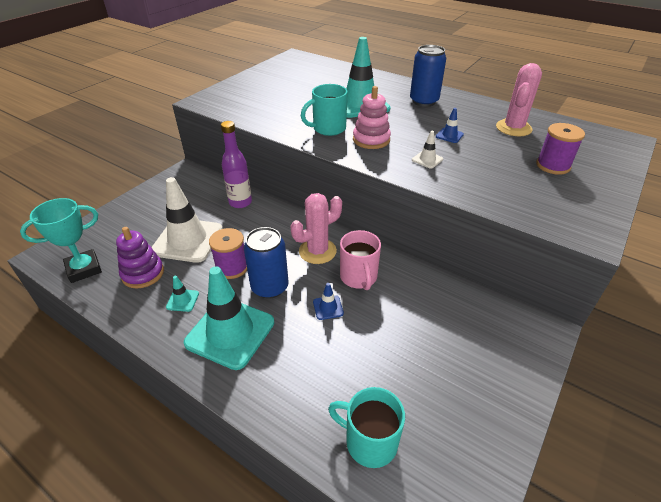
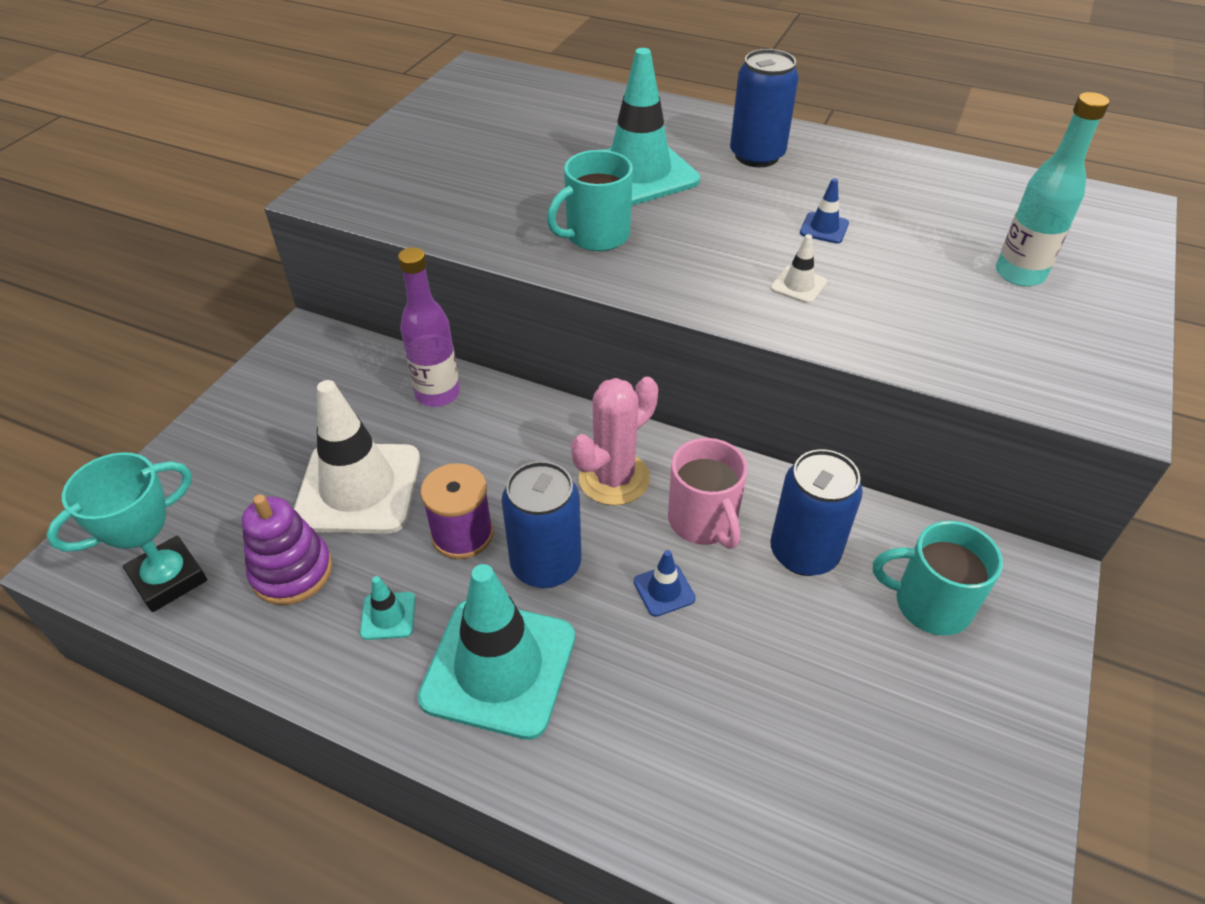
camera: 10 degrees left, 5 degrees up
turquoise mug [328,387,405,468] -> turquoise mug moved to [873,521,1003,636]
pink stacking toy [353,86,391,149] -> none
pink cactus [496,63,542,136] -> none
purple spool [536,123,585,175] -> turquoise bottle [996,92,1110,287]
none -> blue can [770,449,863,576]

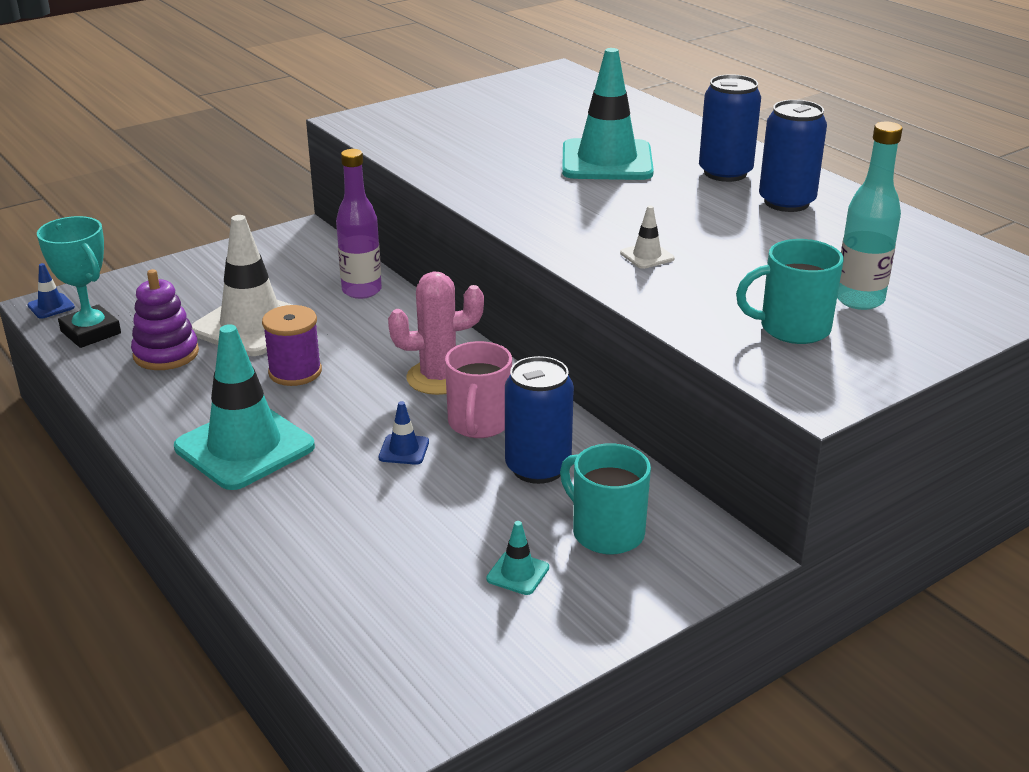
camera: 30 degrees right, 15 degrees down
turquoise trophy [46,452,207,612] -> turquoise trophy turned 60 degrees clockwise [37,216,121,348]
turquoise traffic cone [360,576,415,640] -> turquoise traffic cone moved to [486,521,549,595]
blue can [502,461,581,588] -> blue can moved to [759,100,827,212]
turquoise mug [547,150,633,251] -> turquoise mug moved to [736,239,844,344]
blue traffic cone [800,178,849,244] -> blue traffic cone moved to [27,263,75,319]

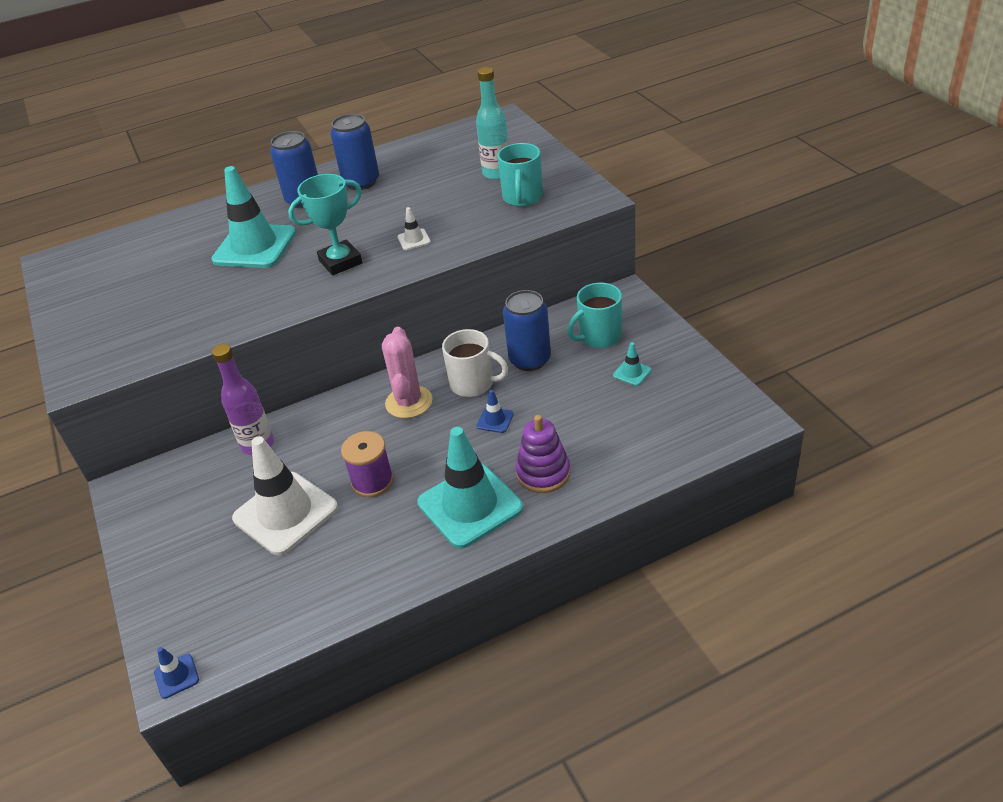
camera: 75 degrees left, 10 degrees up
turquoise trophy [37,216,121,348] -> turquoise trophy moved to [288,174,363,276]
purple stacking toy [131,269,199,370] -> purple stacking toy moved to [516,415,571,493]
pink mug [445,341,512,438] -> white mug [442,329,508,397]

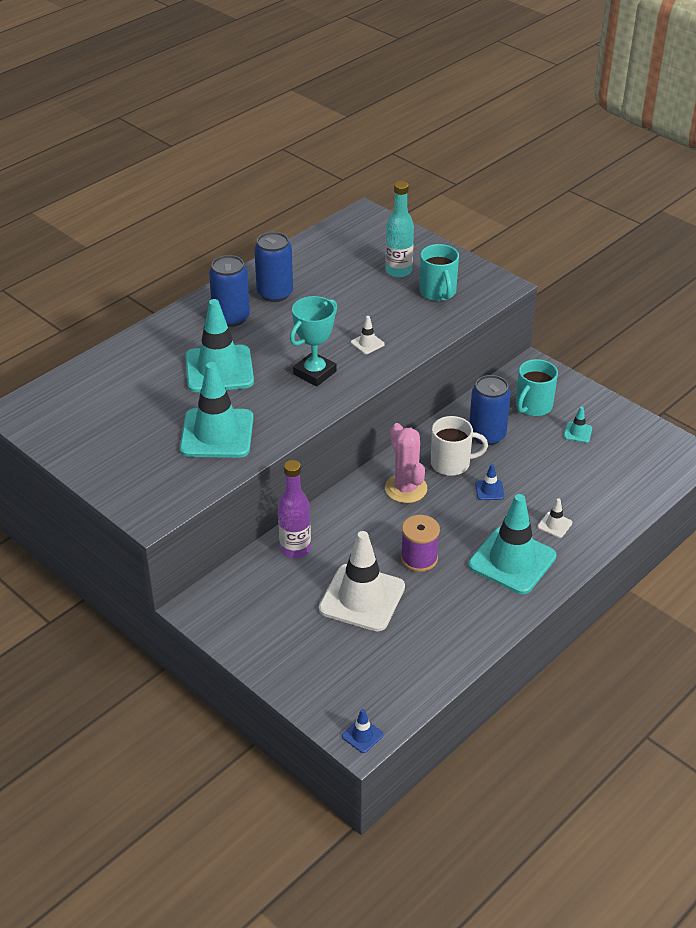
camera: 25 degrees left, 0 degrees up
purple stacking toy [516,415,571,493] -> white traffic cone [538,498,572,538]
none -> turquoise traffic cone [180,362,254,458]

